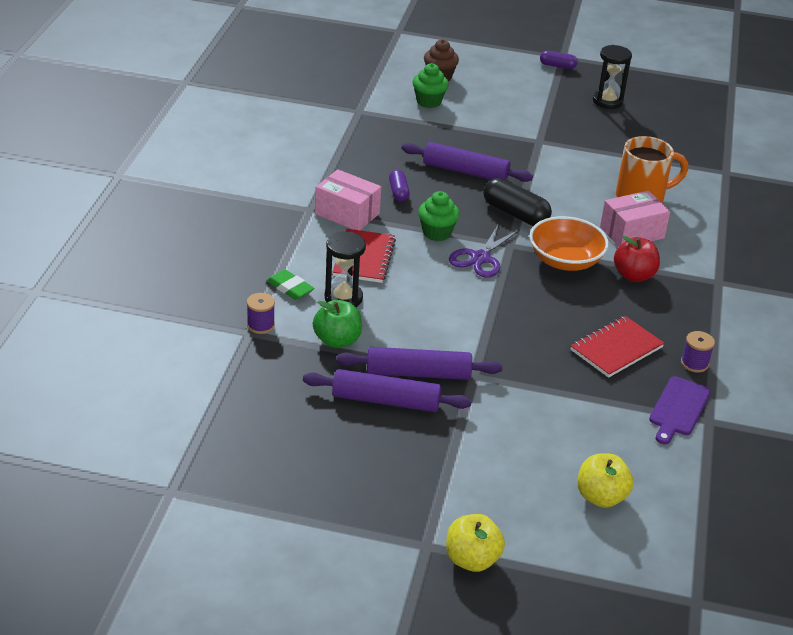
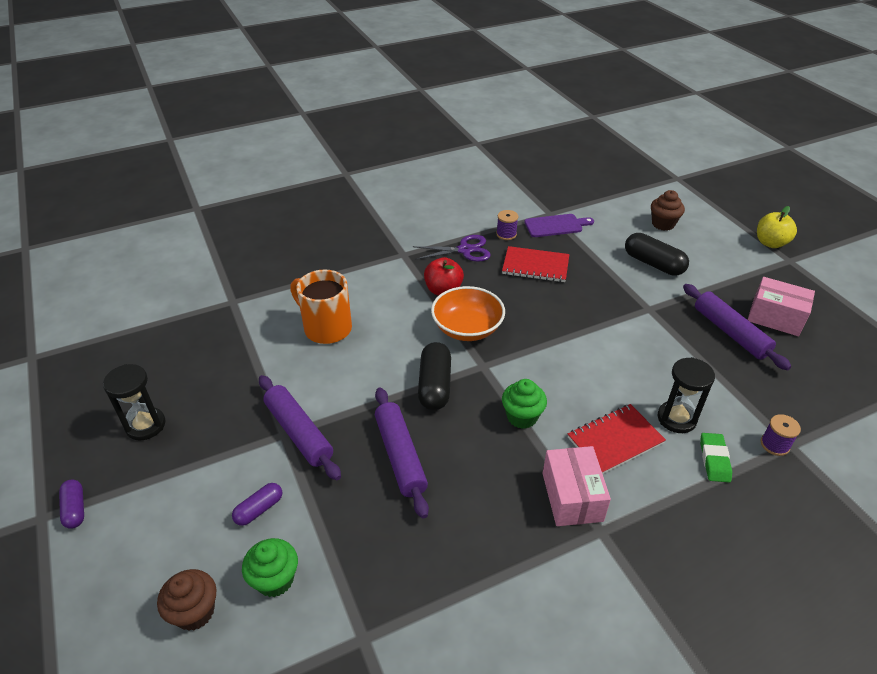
camera: 125 degrees left, 5 degrees up
green apple [313,300,362,348] -> none
purple rolling pin [336,347,502,380] -> purple rolling pin moved to [259,375,341,480]
purple capsule [389,169,410,202] -> purple capsule moved to [232,483,282,526]
purple scissors [449,223,520,278] -> purple scissors moved to [413,235,491,262]
yellow apple [577,453,634,508] -> brown cupcake [651,190,685,231]
pink box [600,191,670,247] -> pink box moved to [748,277,815,336]
none -> black capsule [625,233,689,276]

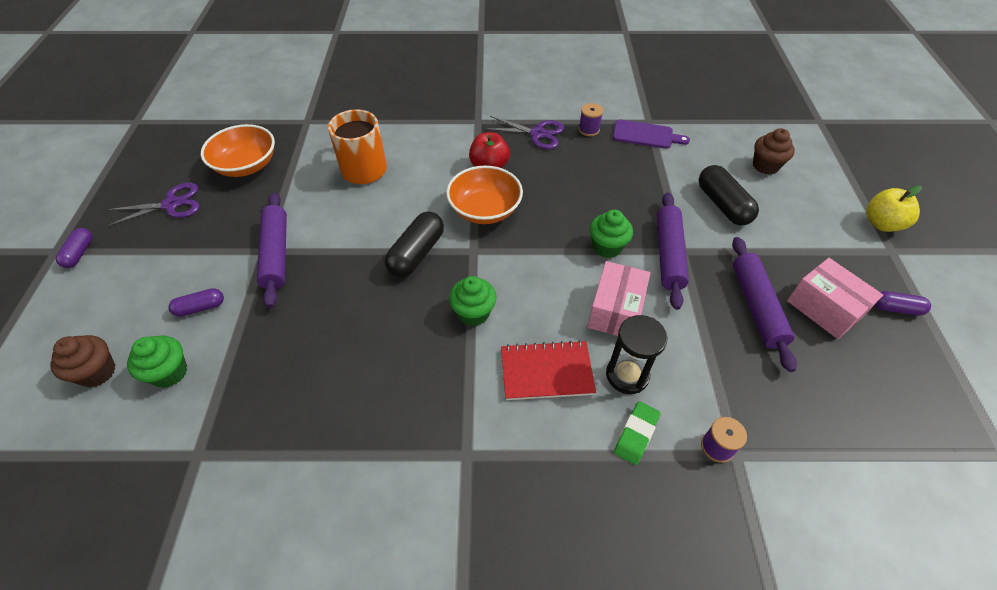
camera: 25 degrees right, 10 degrees up
black hourglass [103,364,165,441] -> purple scissors [106,183,199,227]
purple rolling pin [375,388,429,519] -> purple rolling pin moved to [657,192,689,310]
red notebook [502,246,569,282] -> none
pink box [542,446,611,526] -> pink box moved to [588,261,651,336]
none -> orange bowl [201,124,275,177]
none -> green cupcake [590,210,633,258]
none -> purple capsule [875,291,931,316]

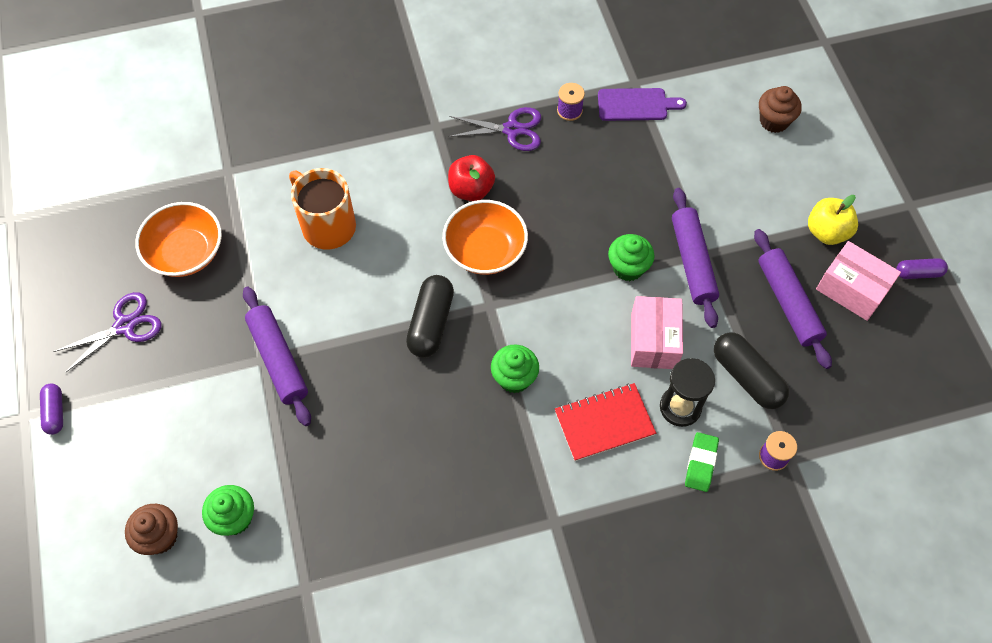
camera: 15 degrees left, 10 degrees up
purple capsule [168,288,224,317] -> none
black capsule [699,165,759,225] -> black capsule moved to [714,332,789,409]
yellow apple [866,186,922,232] -> yellow apple moved to [808,195,858,245]

